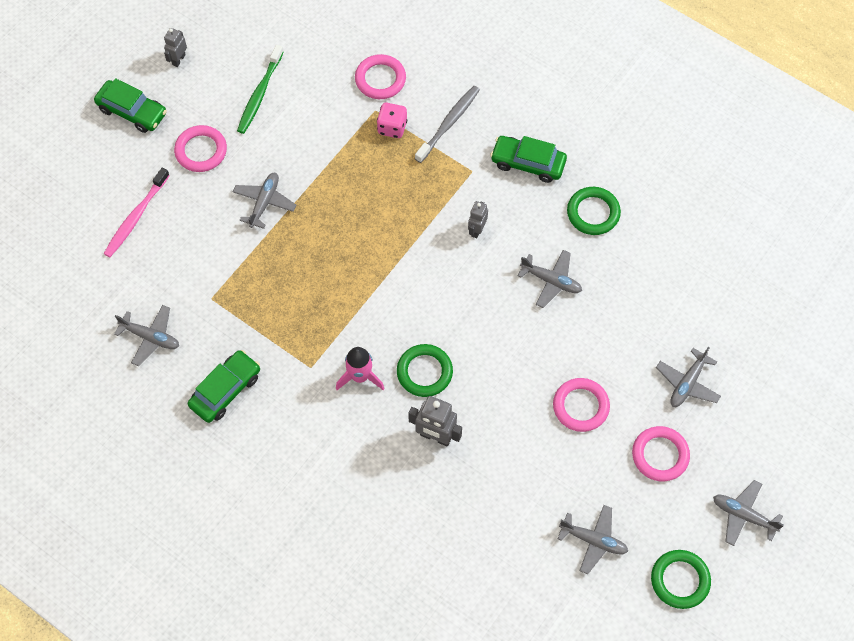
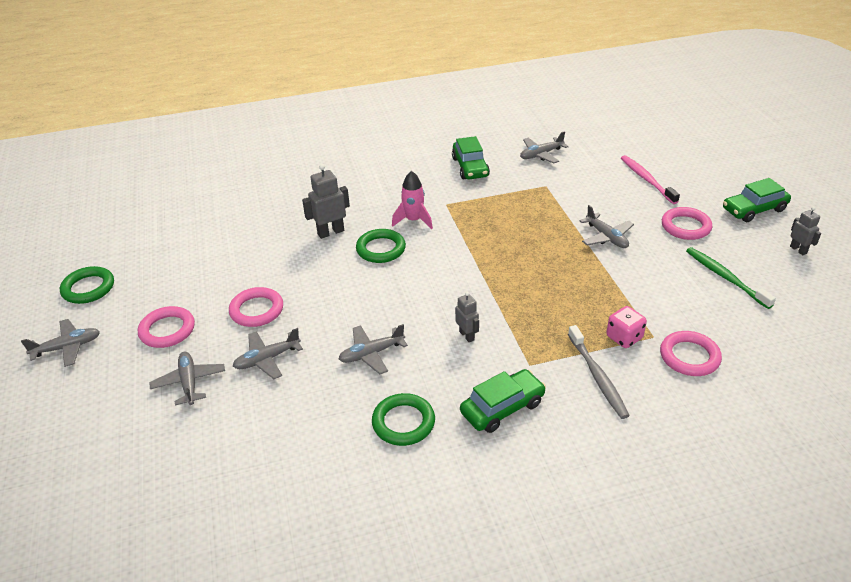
camera: 130 degrees right, 25 degrees down
grey plane [557,505,628,574] -> grey plane moved to [233,328,303,379]

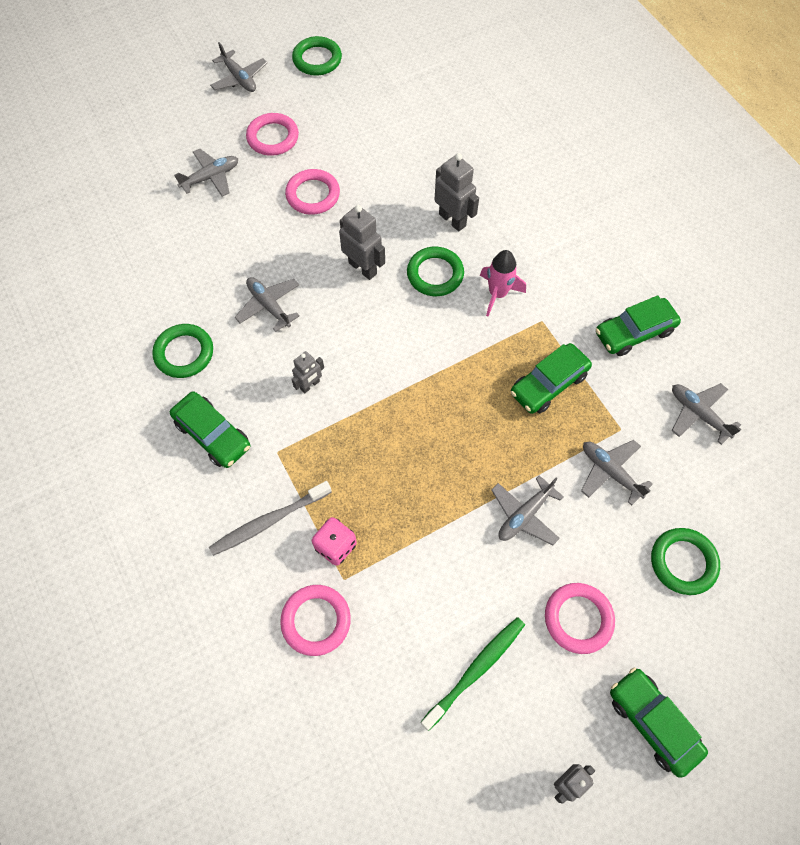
camera: 75 degrees right, 25 degrees up
grey plane [233,328,303,379] -> grey plane moved to [581,440,653,506]
pink toothbrush [621,155,680,204] -> green ring [651,528,720,595]
none -> grey robot [339,205,385,280]
none -> green car [511,343,592,414]

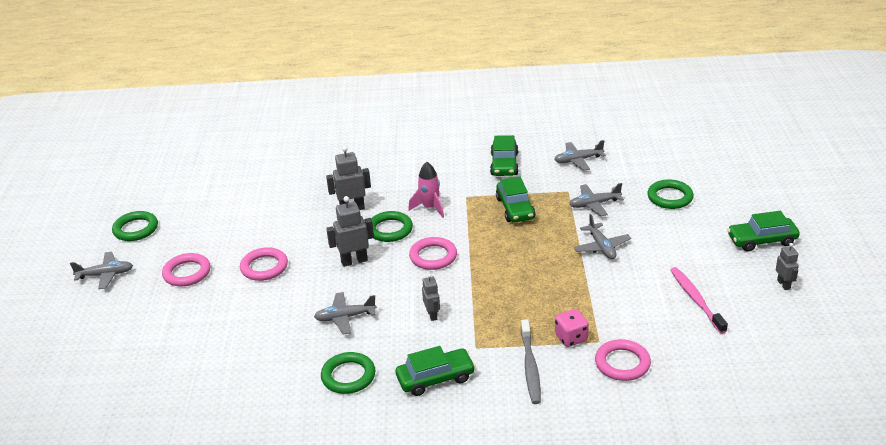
camera: 60 degrees left, 30 degrees down
grey plane [174,149,238,196] -> none
green toothbrush [421,617,525,731] -> pink toothbrush [670,267,728,334]
pink ring [545,583,615,654] -> pink ring moved to [409,237,457,270]

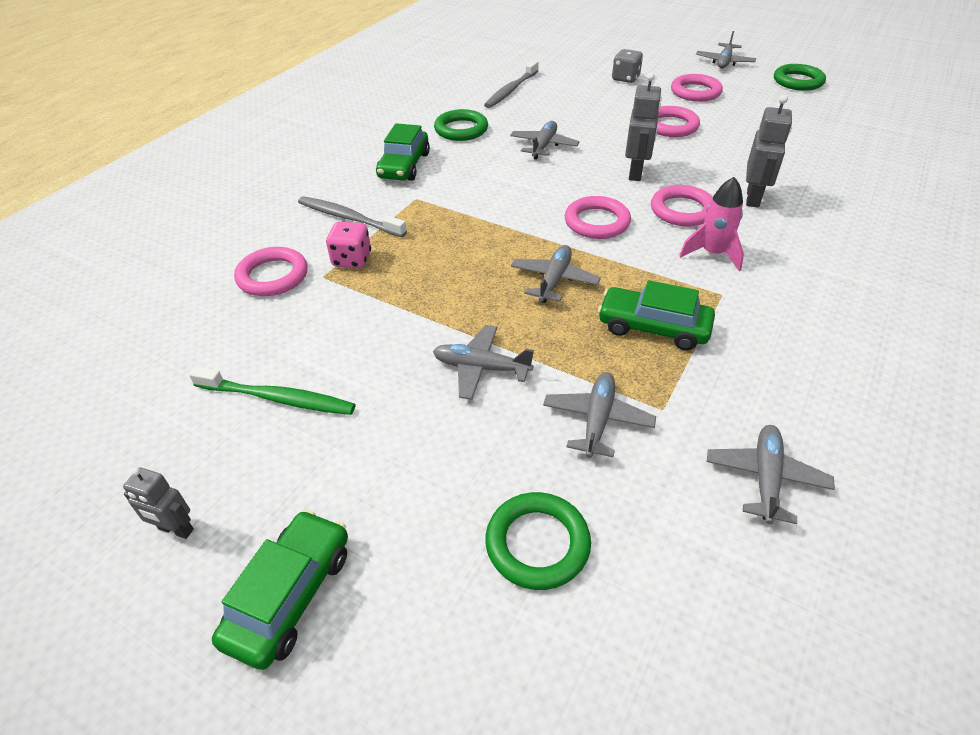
camera: 120 degrees right, 10 degrees up
green ring [371,211,413,242] -> pink ring [651,185,713,226]
grey robot [422,274,440,321] -> none
green car [490,135,519,176] -> none
pink toothbrush [670,267,728,334] -> green toothbrush [189,367,355,415]
none -> grey toothbrush [484,60,539,108]
none -> grey plane [511,245,601,303]
none -> grey dice [612,49,643,83]

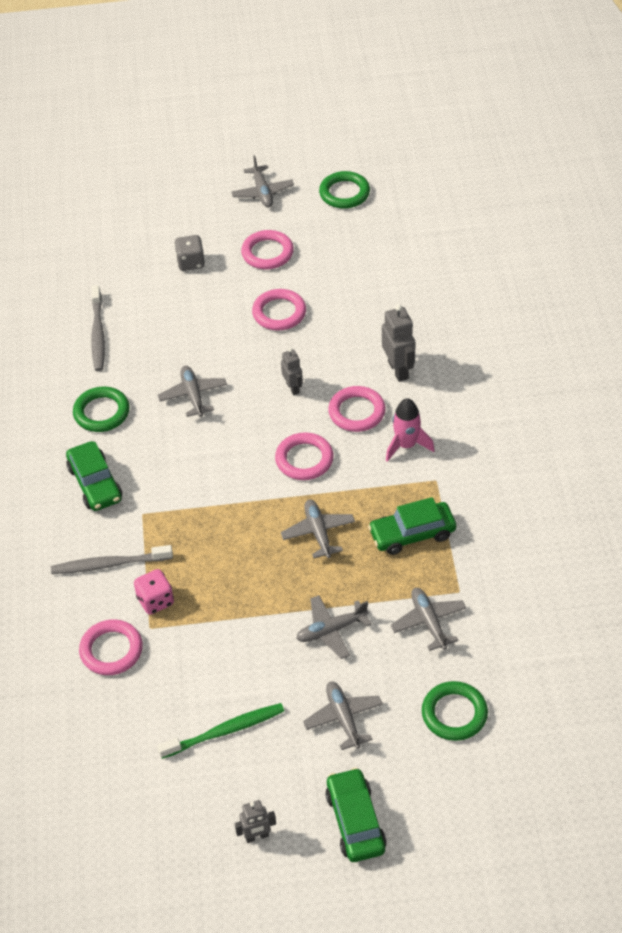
camera: 35 degrees left, 5 degrees up
grey robot [625,73,662,181] -> grey robot [281,348,303,395], size x0.62
grey plane [707,425,835,524] -> grey plane moved to [303,681,383,750]

